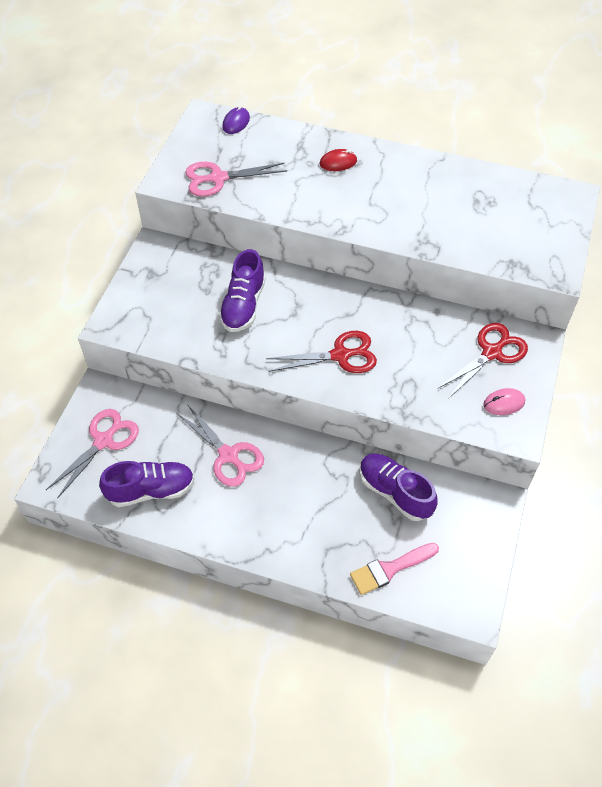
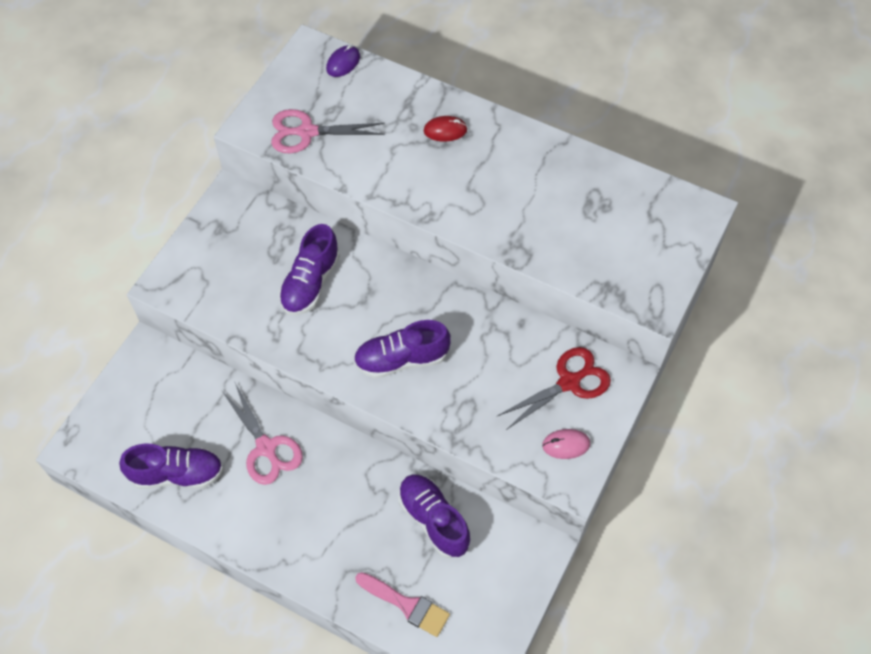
camera: 10 degrees right, 5 degrees up
pink scissors [46,409,139,499] -> none
red scissors [266,331,377,373] -> purple shoe [353,320,451,378]
pink brush [350,543,439,595] -> pink brush turned 135 degrees counterclockwise [355,572,450,637]

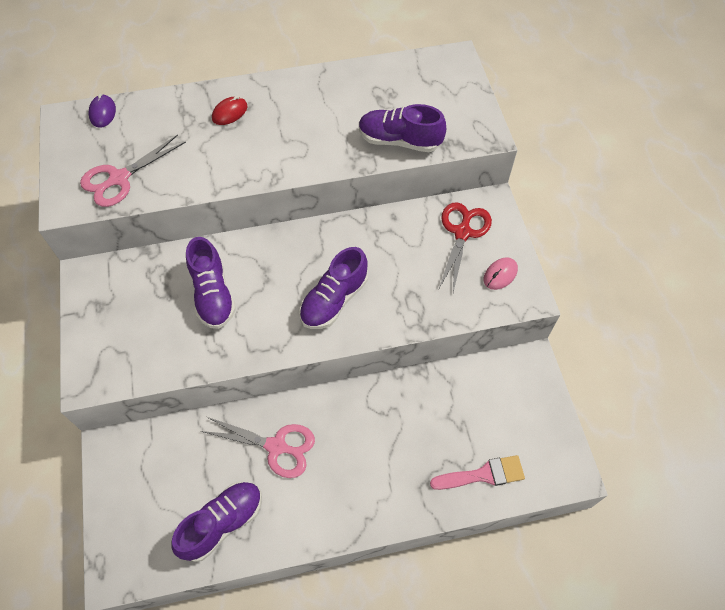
camera: 40 degrees left, 0 degrees up
purple shoe [398,475,470,558] -> purple shoe moved to [359,104,446,152]

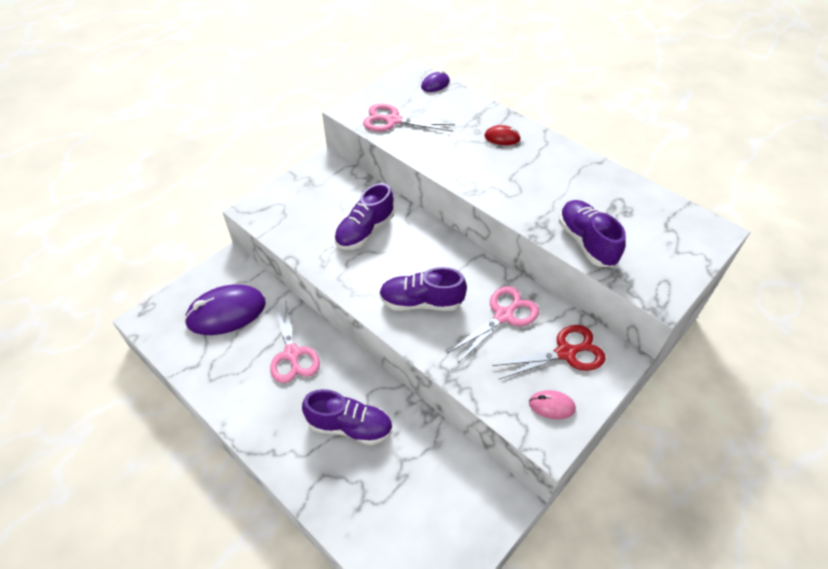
camera: 55 degrees right, 10 degrees down
purple shoe [171,482,262,562] -> purple shoe moved to [302,389,393,445]
pink brush [430,455,525,490] -> none
none -> purple mouse [184,284,266,335]
none -> pink scissors [447,286,539,363]

